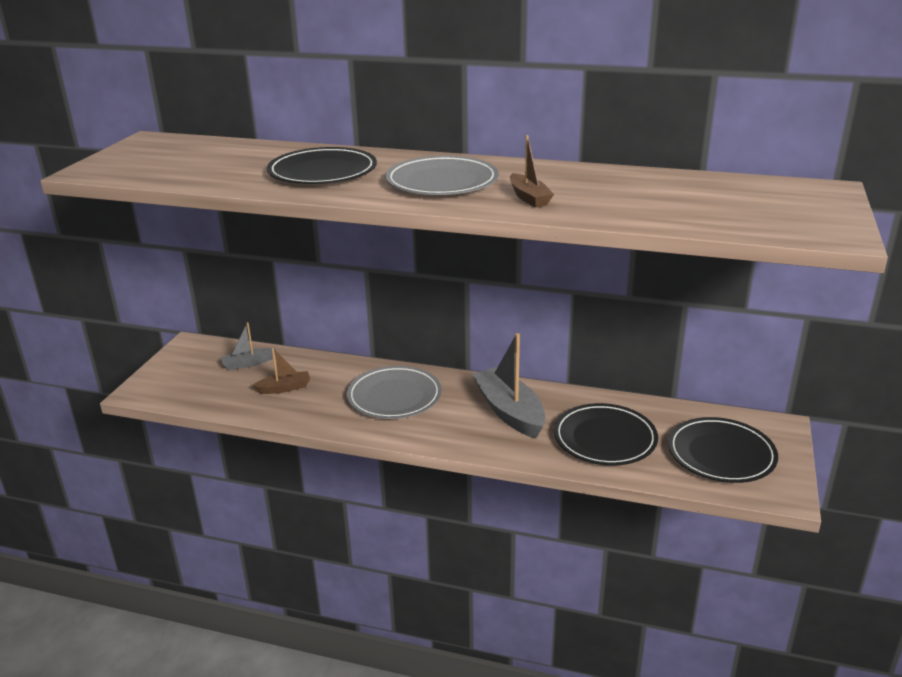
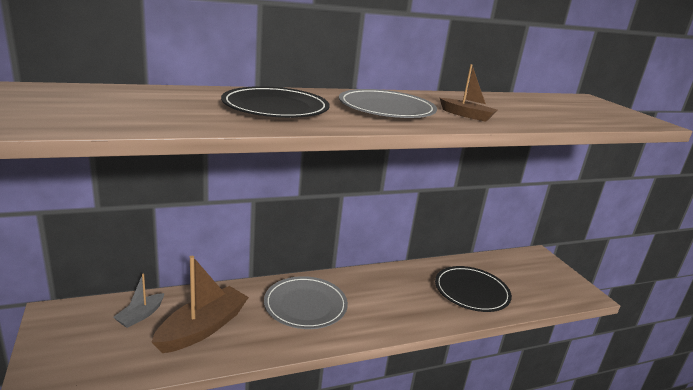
camera: 40 degrees left, 5 degrees down
brown boat [252,348,310,394] -> brown boat [151,256,249,353], size x1.89
grey boat [472,333,546,438] -> none
black plate [668,417,778,483] -> none

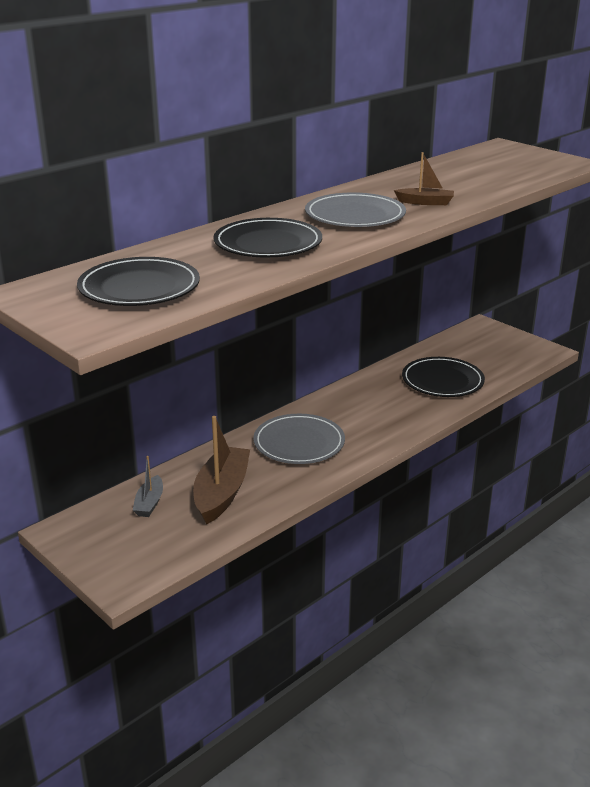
camera: 20 degrees left, 5 degrees up
none -> black plate [77,257,200,306]

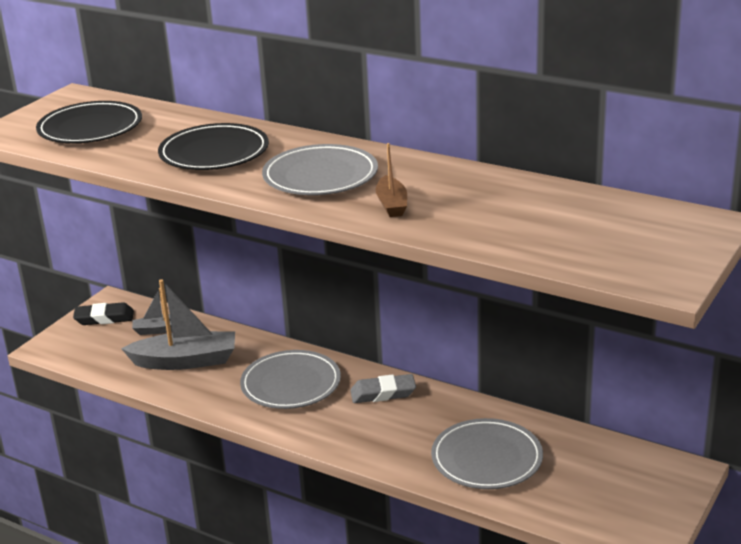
camera: 75 degrees right, 0 degrees up
brown boat [193,416,250,525] -> grey boat [121,279,235,370]
black plate [402,357,485,397] -> grey plate [431,418,543,489]
none -> black eraser [73,302,134,325]
none -> grey eraser [350,374,416,403]

